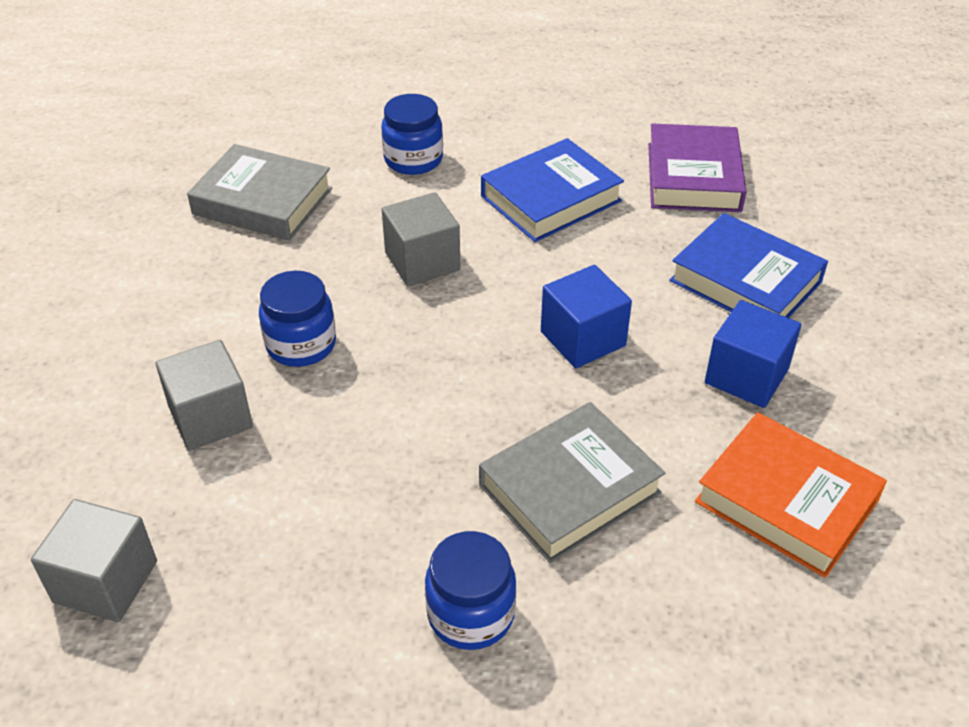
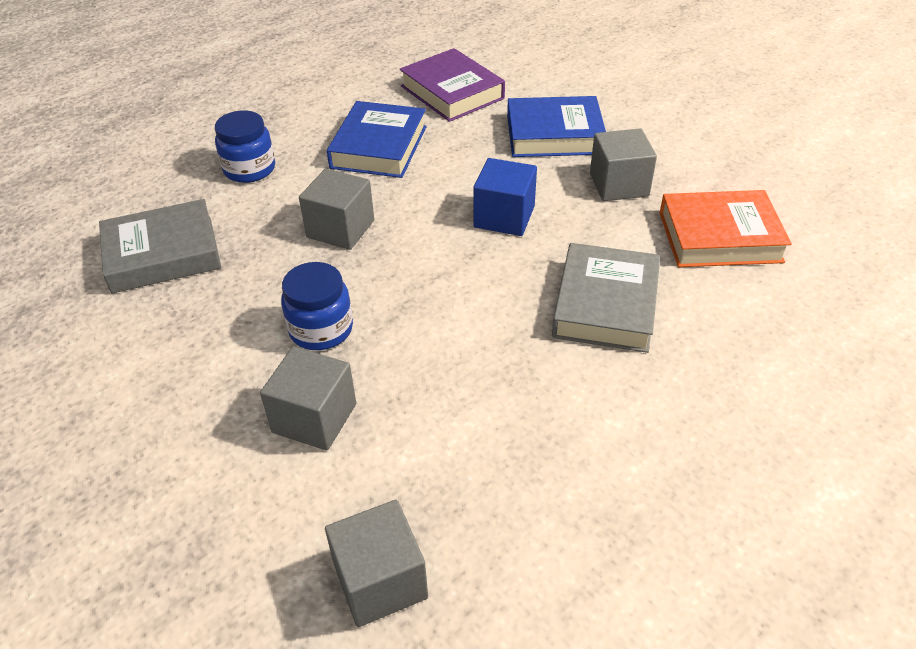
camera: 40 degrees left, 0 degrees up
blue jar [425,531,516,650] -> none
blue cube [705,300,801,408] -> grey cube [590,128,657,201]

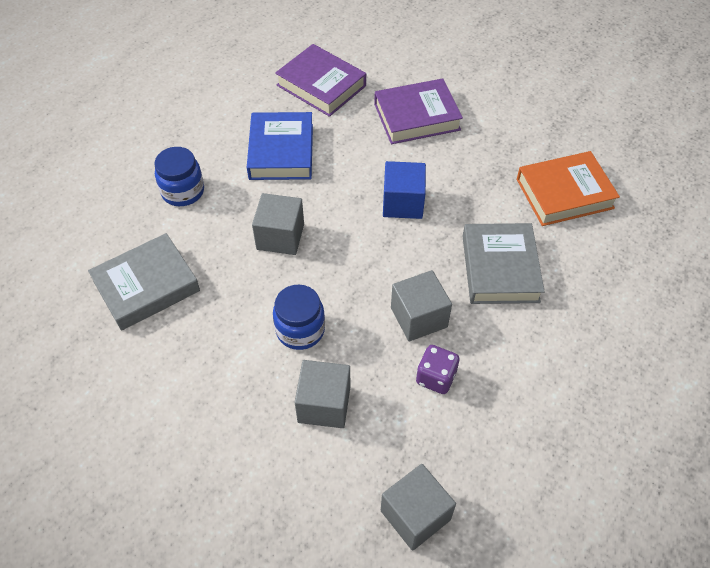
camera: 15 degrees left, 10 degrees up
blue book [507,96,606,157] -> purple book [374,78,463,144]
grey cube [590,128,657,201] -> grey cube moved to [391,270,452,341]
none -> purple dice [416,345,460,394]

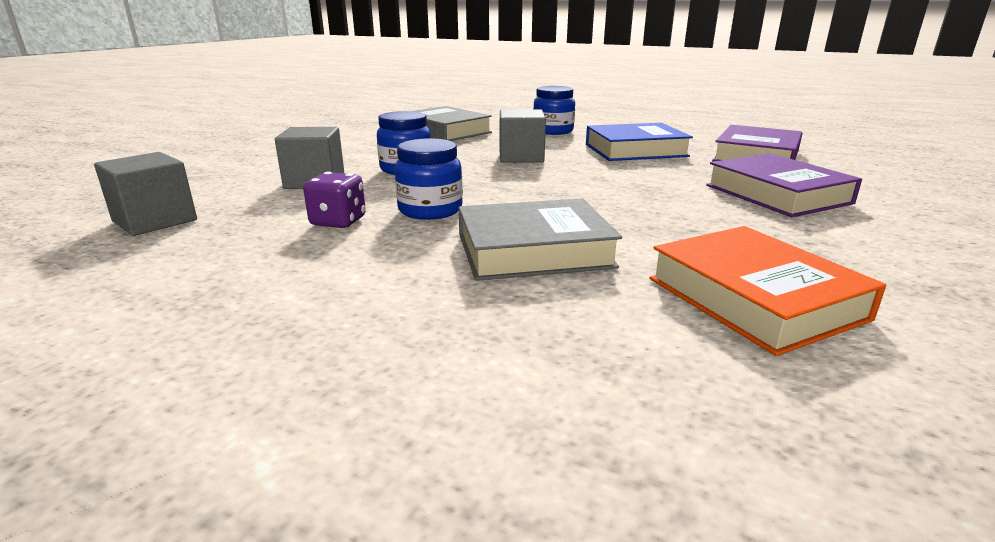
camera: 80 degrees right, 30 degrees down
blue cube [383,161,426,219] -> none
grey cube [391,270,452,341] -> blue jar [395,138,463,220]

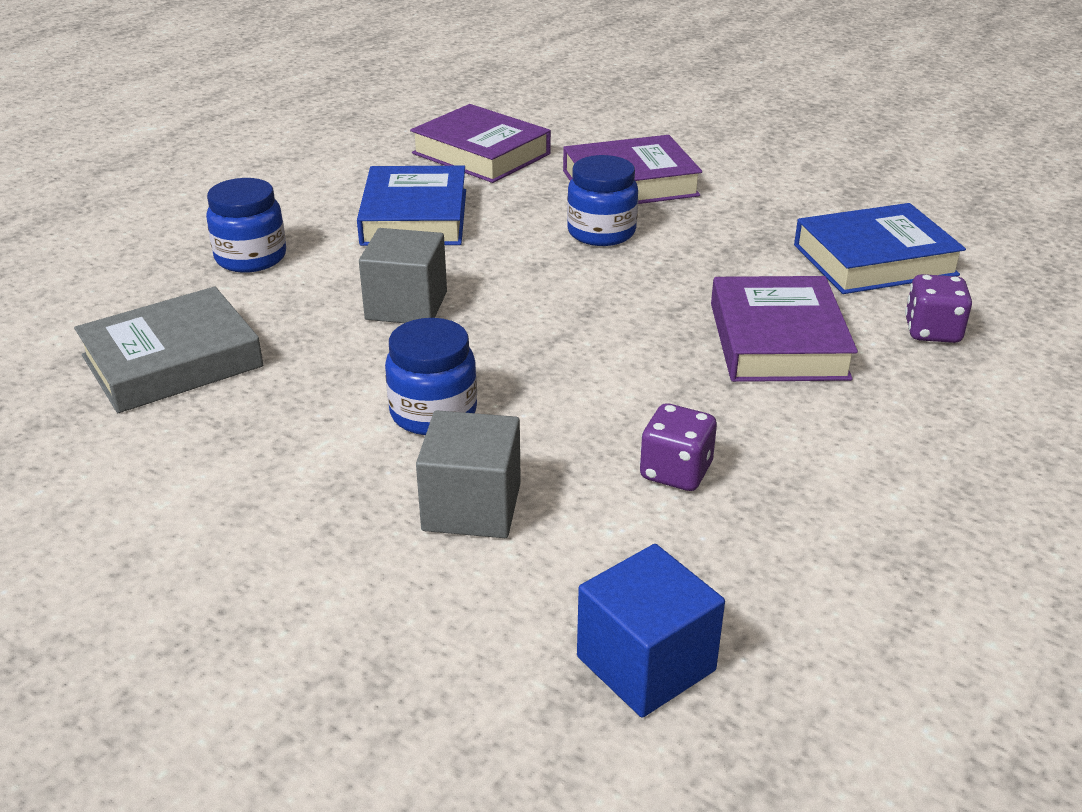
camera: 80 degrees left, 10 degrees up
grey cube [94,152,197,236] -> blue cube [577,544,725,718]
blue jar [395,138,463,220] -> blue jar moved to [567,155,638,246]
grey book [458,198,622,281] -> purple book [711,276,858,382]
orange book [649,226,886,356] -> blue book [794,203,966,294]
none -> purple dice [905,274,972,343]

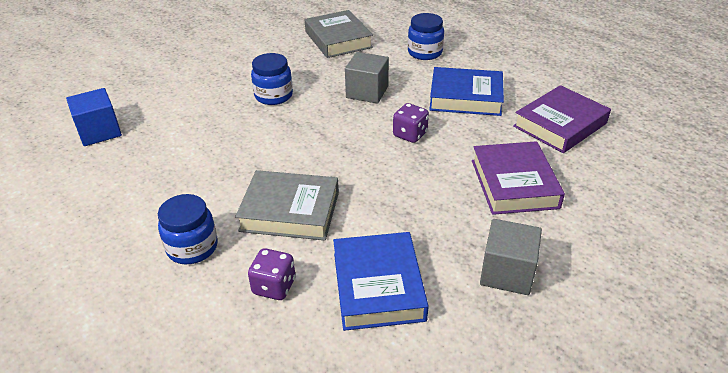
camera: 100 degrees right, 5 degrees up
grey cube [416,410,521,538] -> grey cube moved to [480,219,542,295]
blue jar [567,155,638,246] -> blue jar moved to [158,194,218,264]
purple dice [640,404,717,491] -> purple dice moved to [393,103,429,143]
purple book [711,276,858,382] -> grey book [235,170,339,240]

